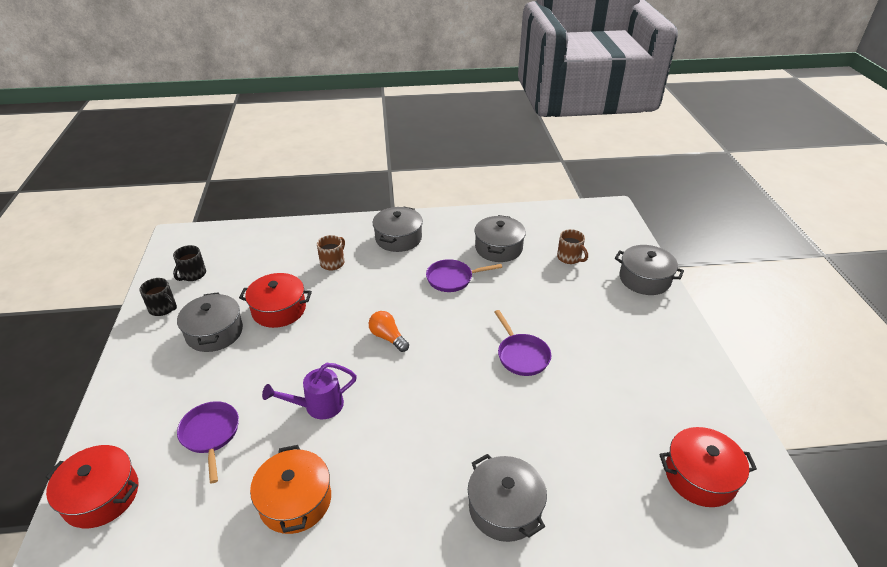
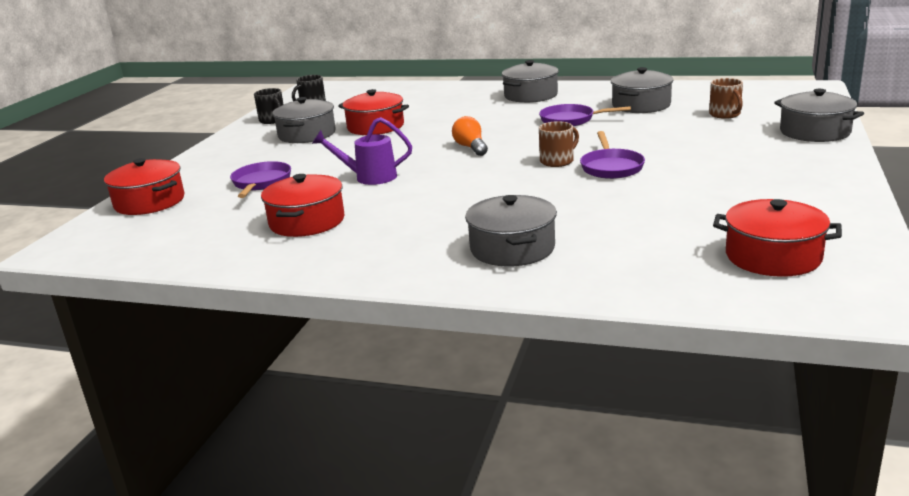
camera: 25 degrees right, 15 degrees down
orange pot [250,445,331,534] -> red pot [261,174,344,237]
brown mug [317,235,345,270] -> brown mug moved to [539,121,579,167]

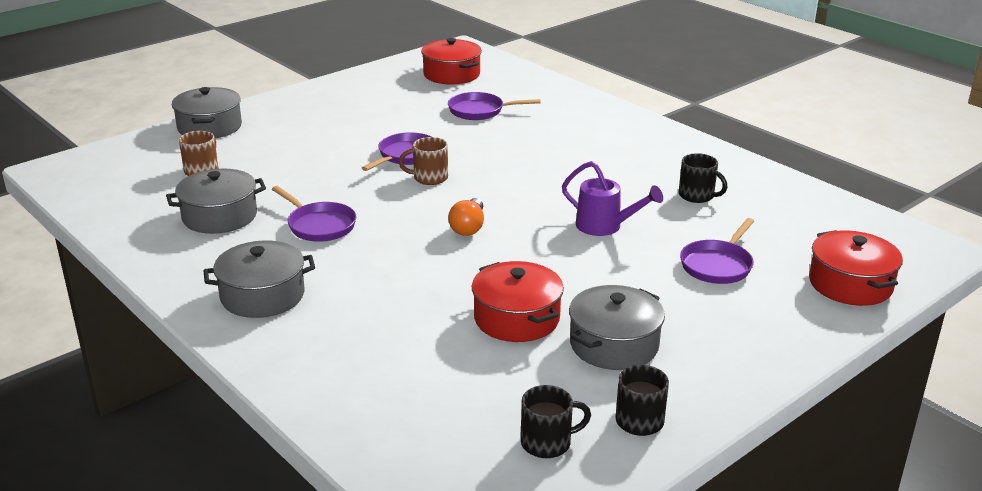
camera: 150 degrees left, 5 degrees up
red pot [261,174,344,237] -> black mug [679,153,728,203]
grey pot [465,195,557,266] -> none
none -> purple pan [448,92,541,120]

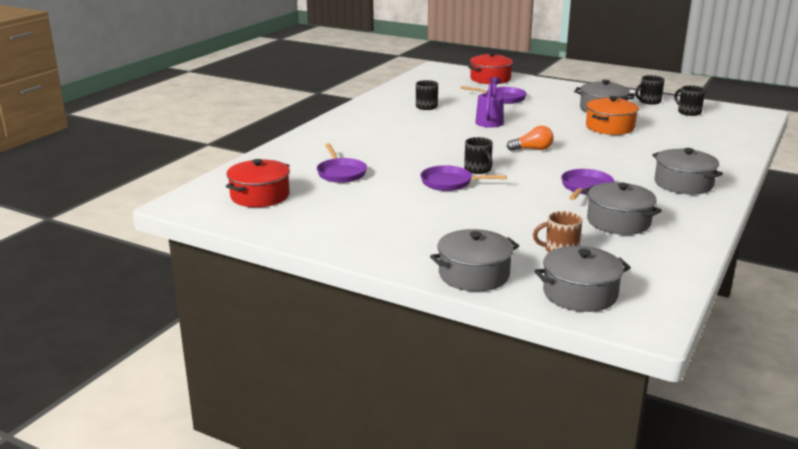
camera: 110 degrees left, 5 degrees down
brown mug [399,137,448,185] -> black mug [464,137,493,174]
red pot [472,261,564,342] -> orange pot [586,96,639,135]
none -> grey pot [534,246,631,312]

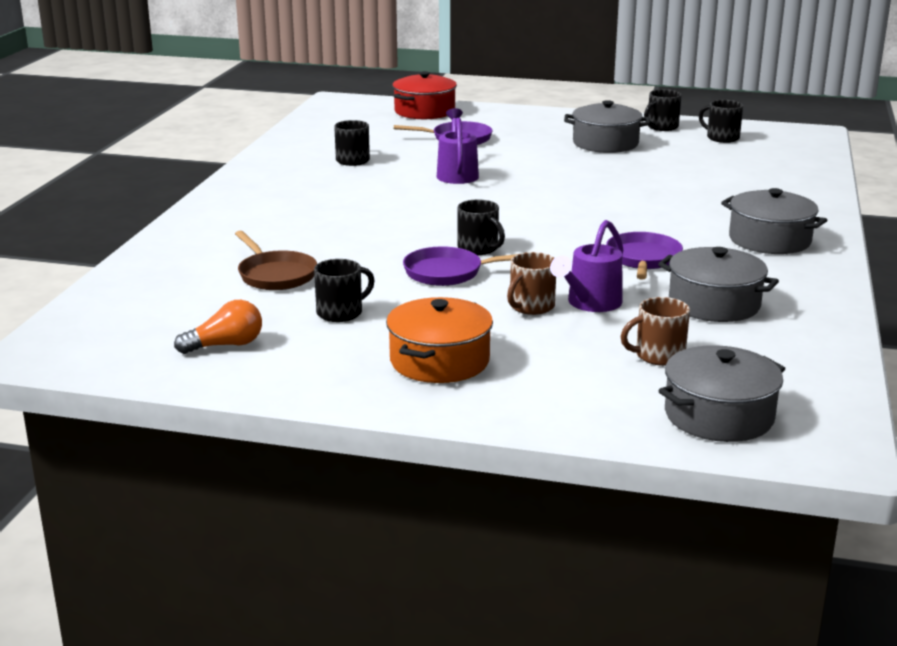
camera: 15 degrees left, 0 degrees up
red pot [226,159,290,207] -> none
purple pan [317,143,367,183] -> brown pan [235,231,317,290]
grey pot [430,229,519,291] -> none
orange light bulb [507,126,554,151] -> orange light bulb moved to [174,300,262,354]
orange pot [586,96,639,135] -> orange pot moved to [386,297,493,383]
none -> black mug [314,259,375,322]
none -> brown mug [507,252,556,315]
none -> purple watering can [550,220,624,312]

